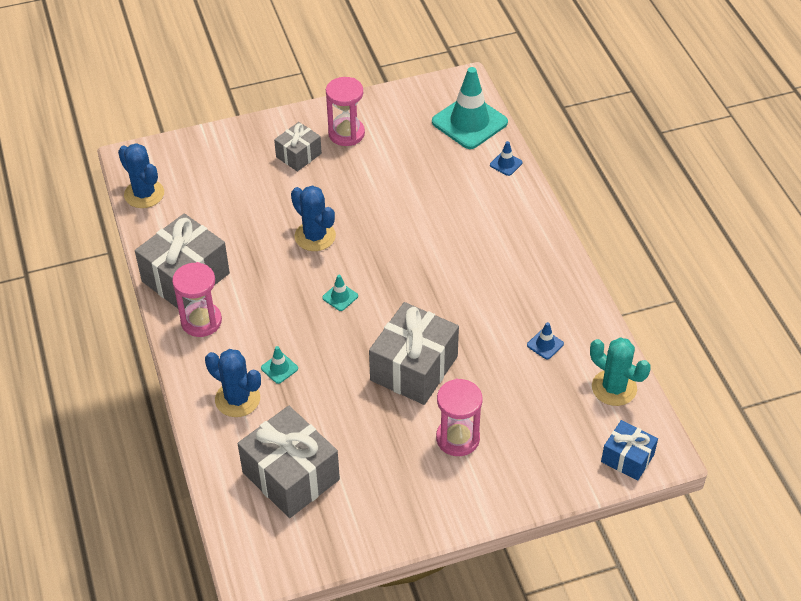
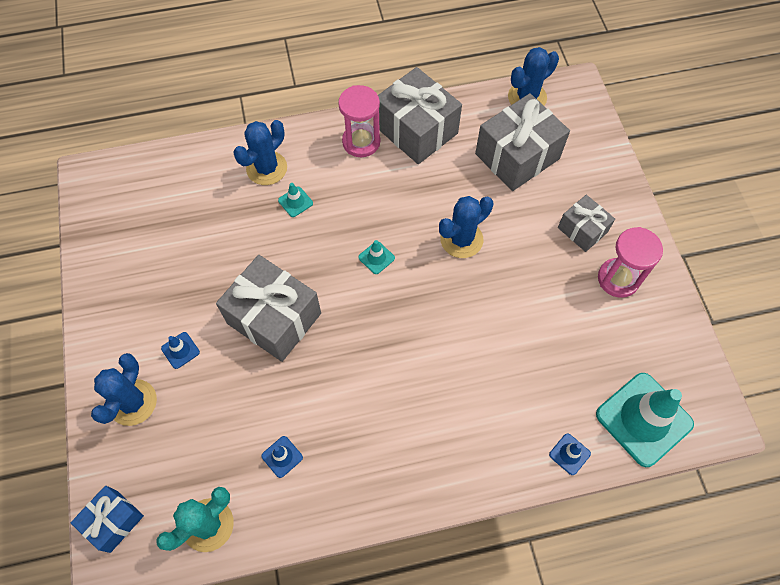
camera: 95 degrees right, 15 degrees up
grey gift [238,406,340,518] -> grey gift moved to [475,93,570,191]
pink hourglass [436,379,482,456] -> blue traffic cone [161,332,200,369]
none -> blue cactus [91,353,157,426]

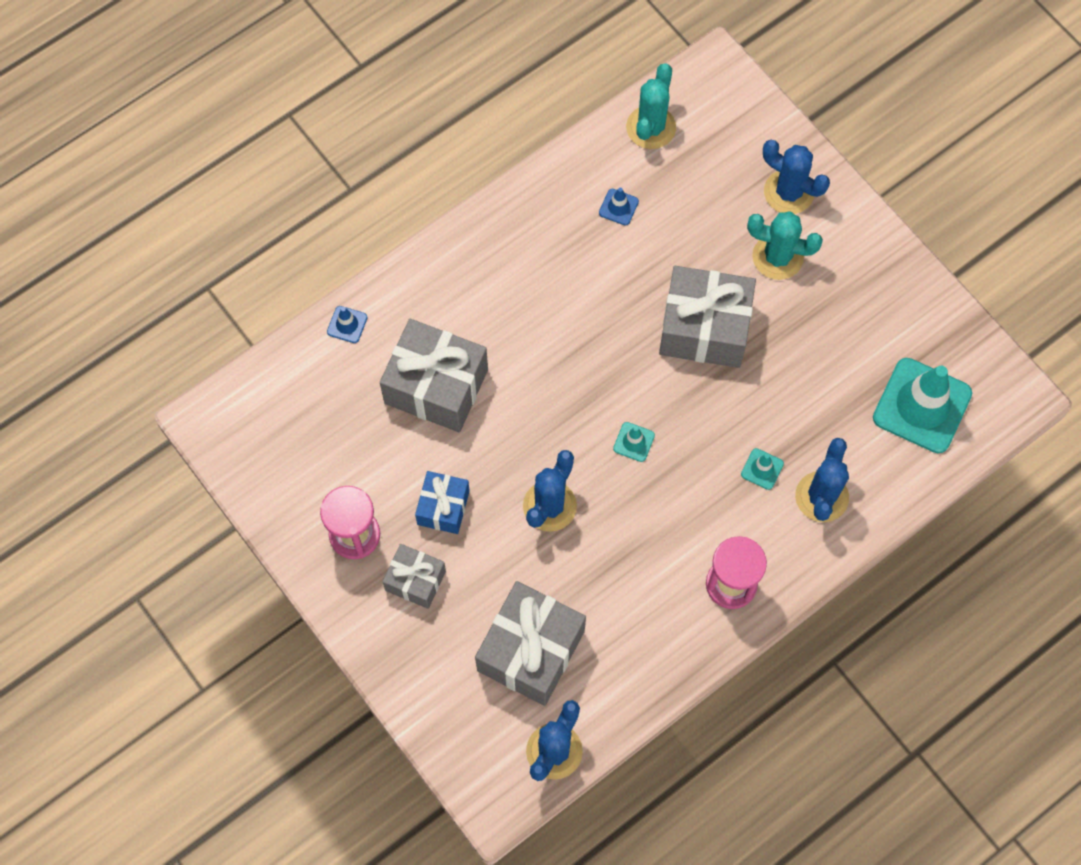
camera: 155 degrees right, 5 degrees up
blue gift [71,486,144,553] -> blue gift moved to [415,471,470,534]
blue cactus [91,353,157,426] -> blue cactus turned 45 degrees counterclockwise [763,140,830,214]
blue traffic cone [161,332,200,369] -> turquoise cactus [747,211,823,280]
grey gift [378,67,462,164] -> grey gift moved to [380,319,488,432]
turquoise traffic cone [596,373,694,467] -> turquoise traffic cone moved to [873,358,972,453]

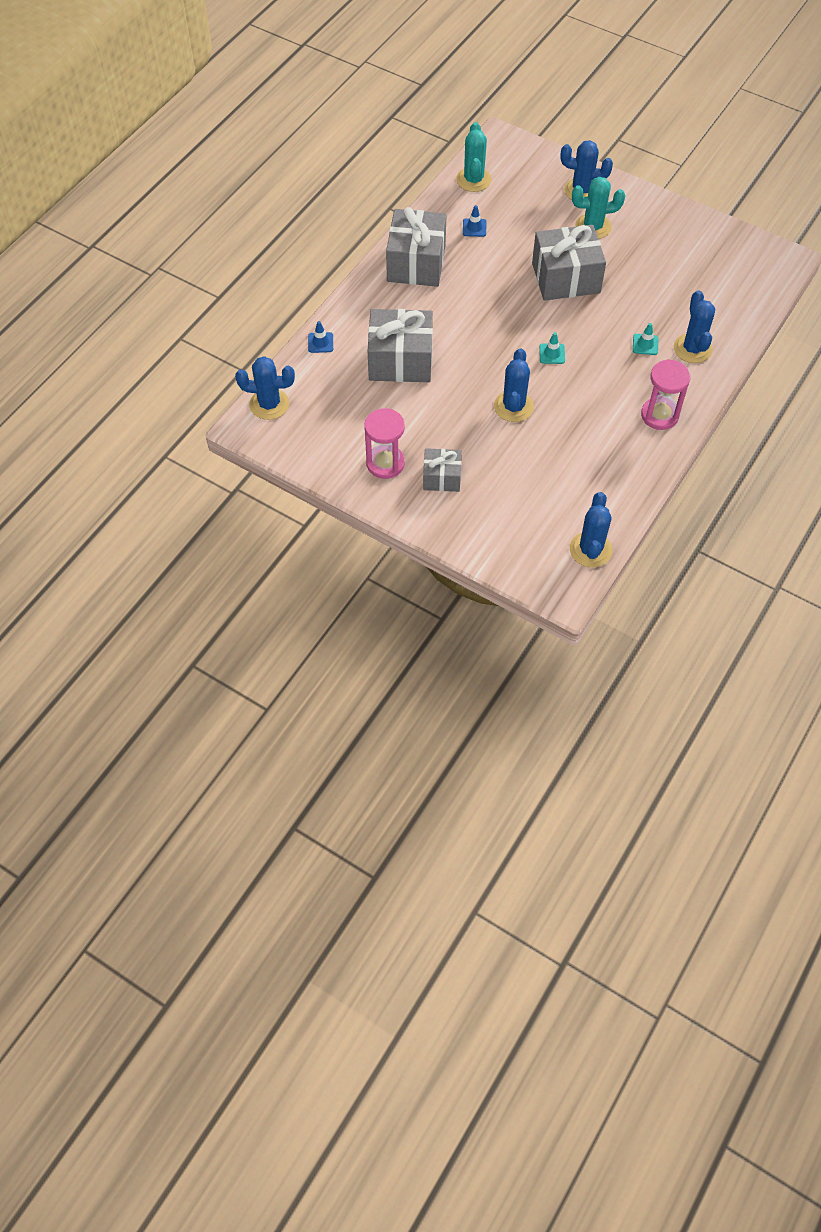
camera: 20 degrees left, 10 degrees down
blue gift [415,471,470,534] -> none
grey gift [475,581,586,706] -> grey gift moved to [386,207,447,287]
turquoise traffic cone [873,358,972,453] -> none
none -> blue cactus [235,356,295,420]

